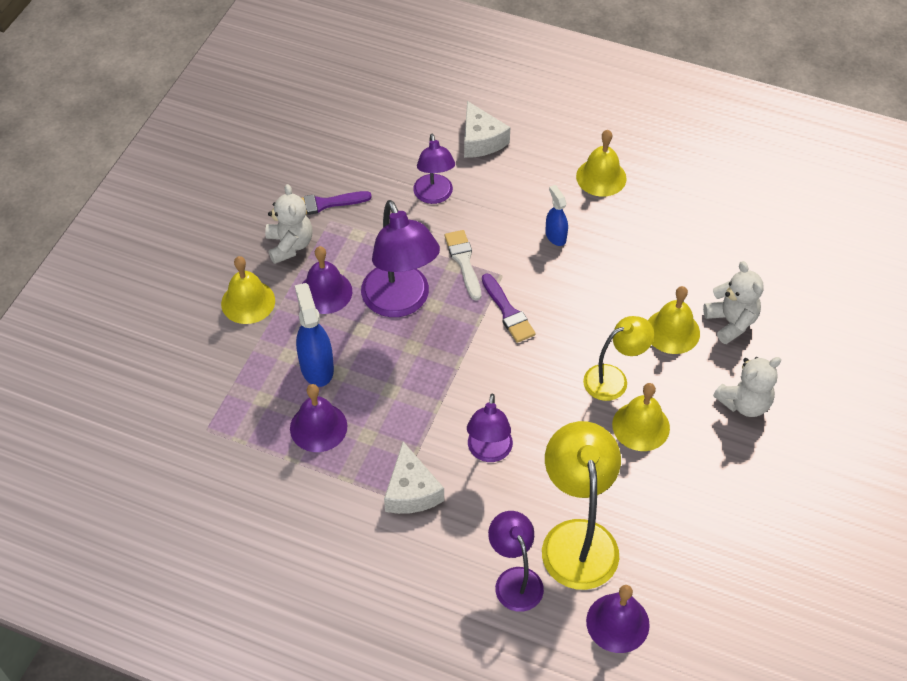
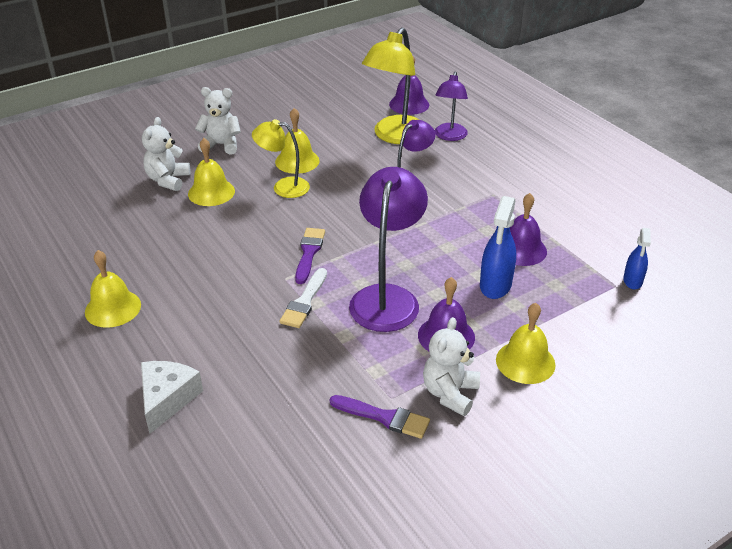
camera: 145 degrees left, 15 degrees down
white cheese [384,441,444,514] -> none
purple lamp [413,134,455,204] -> none
blue spray bottle [545,185,568,246] -> blue spray bottle moved to [623,228,651,289]

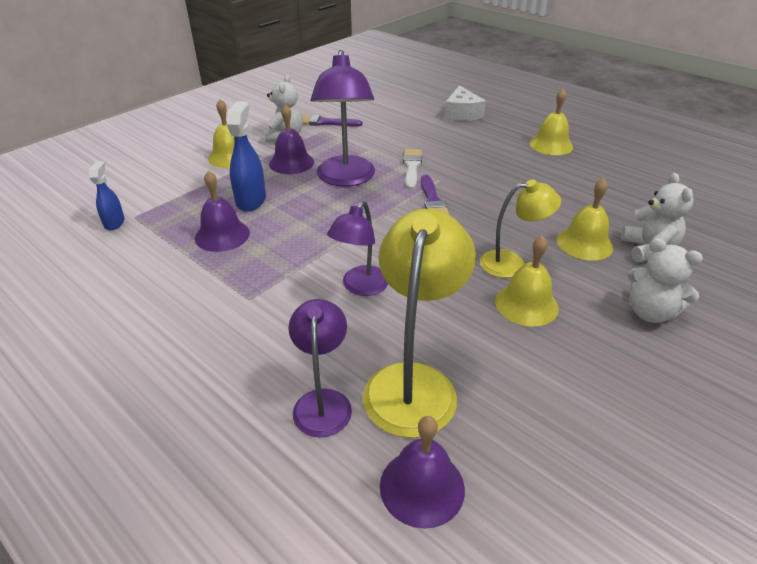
camera: 165 degrees right, 0 degrees up
white teddy bear [195,87,241,155] -> white teddy bear turned 45 degrees clockwise [628,238,703,323]

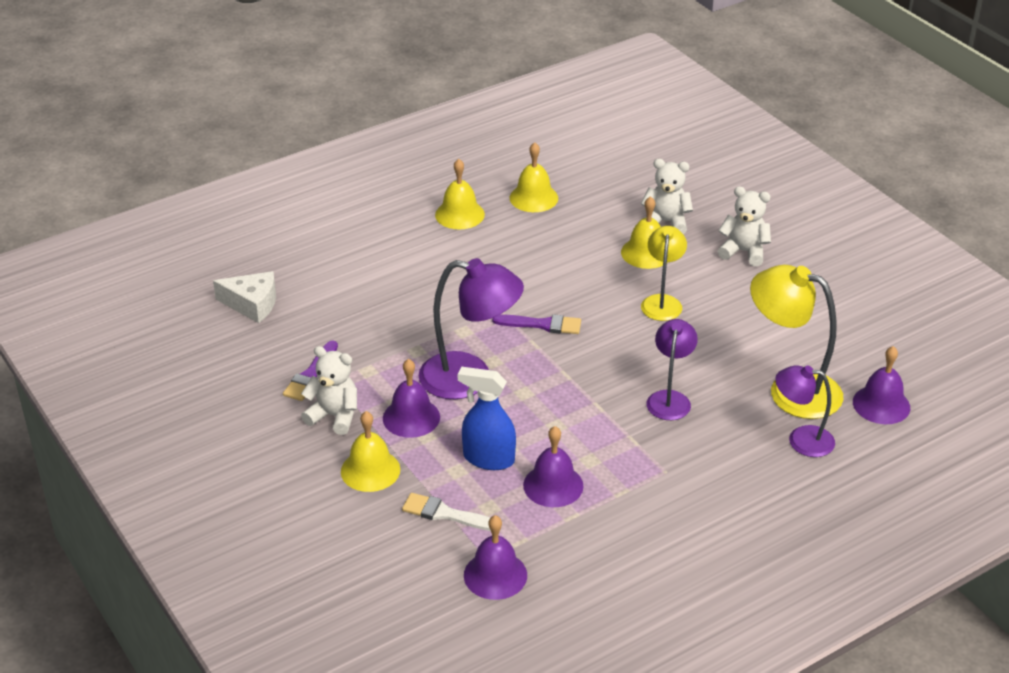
camera: 75 degrees left, 0 degrees up
blue spray bottle [89,161,125,230] -> purple bell [464,515,527,600]
purple lamp [327,201,388,296] -> purple lamp turned 120 degrees counterclockwise [646,319,698,420]
white brush [403,149,422,190] -> white brush moved to [402,493,491,531]
white cheese [444,85,486,121] -> white cheese moved to [213,271,276,323]
yellow bell [495,235,559,327] -> yellow bell moved to [510,142,558,212]
white teddy bear [628,238,703,323] -> white teddy bear turned 120 degrees counterclockwise [718,186,771,266]

